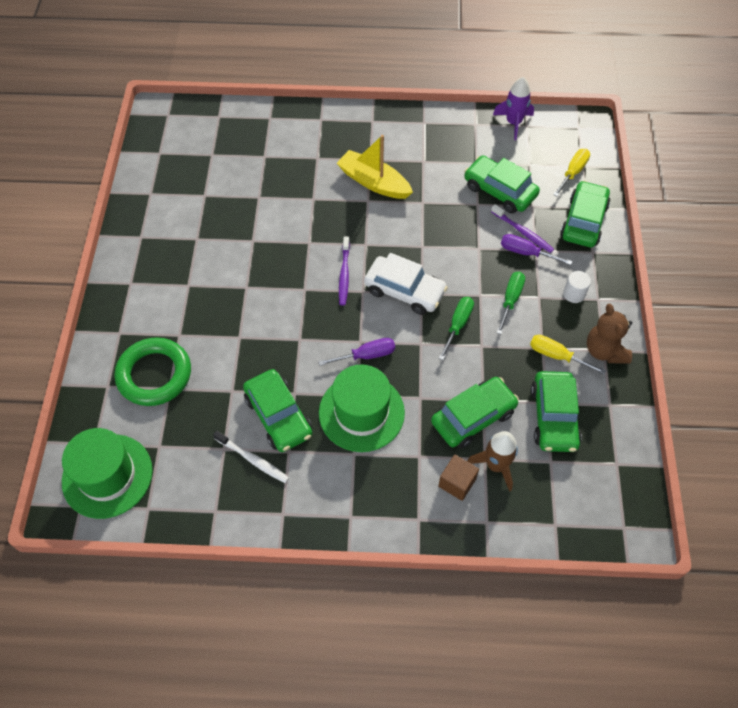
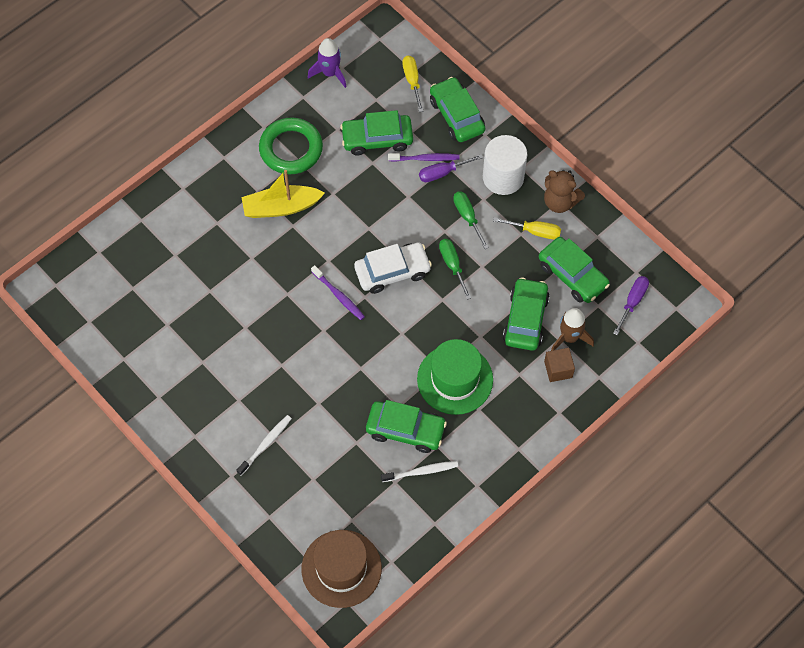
camera: 45 degrees left, 5 degrees up
green hat [62,428,153,519] -> brown hat [302,530,382,608]
green ring [115,337,191,406] -> green ring moved to [259,118,323,175]
purple screwdriver [318,338,395,366] -> purple screwdriver moved to [613,276,649,335]
yellow screwdriver [530,335,606,375] -> yellow screwdriver turned 150 degrees counterclockwise [493,217,561,239]
white cylinder [563,271,591,303] -> white cylinder [483,135,528,195], size x2.09
none -> white toothbrush [236,415,292,476]

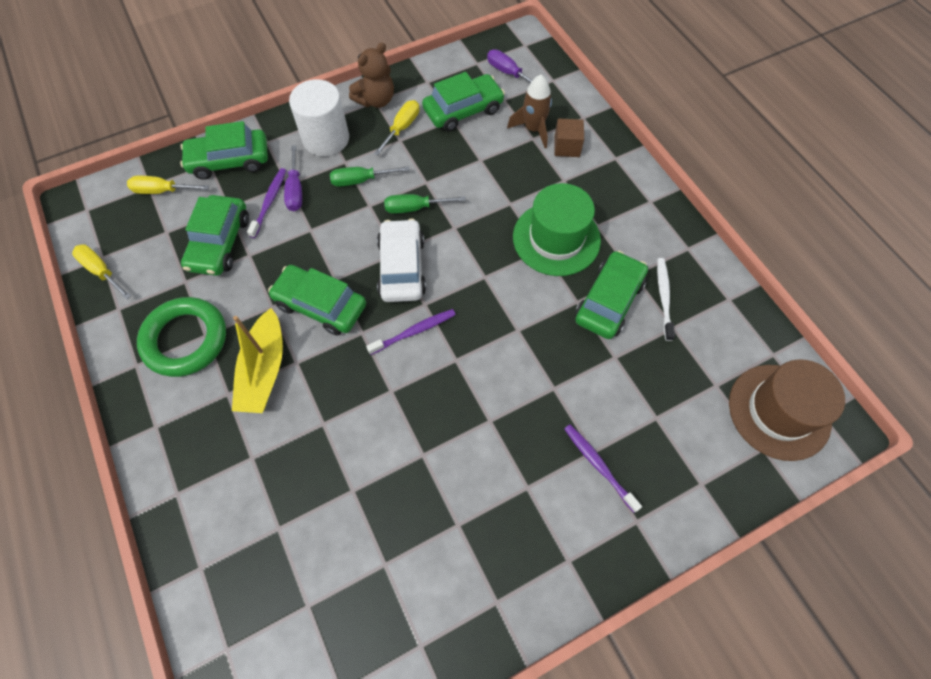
camera: 75 degrees left, 0 degrees up
white toothbrush [236,415,292,476] -> purple toothbrush [564,424,642,512]
purple rocket [308,38,347,88] -> yellow screwdriver [72,244,131,300]
green car [503,278,550,351] -> green car moved to [268,265,366,336]

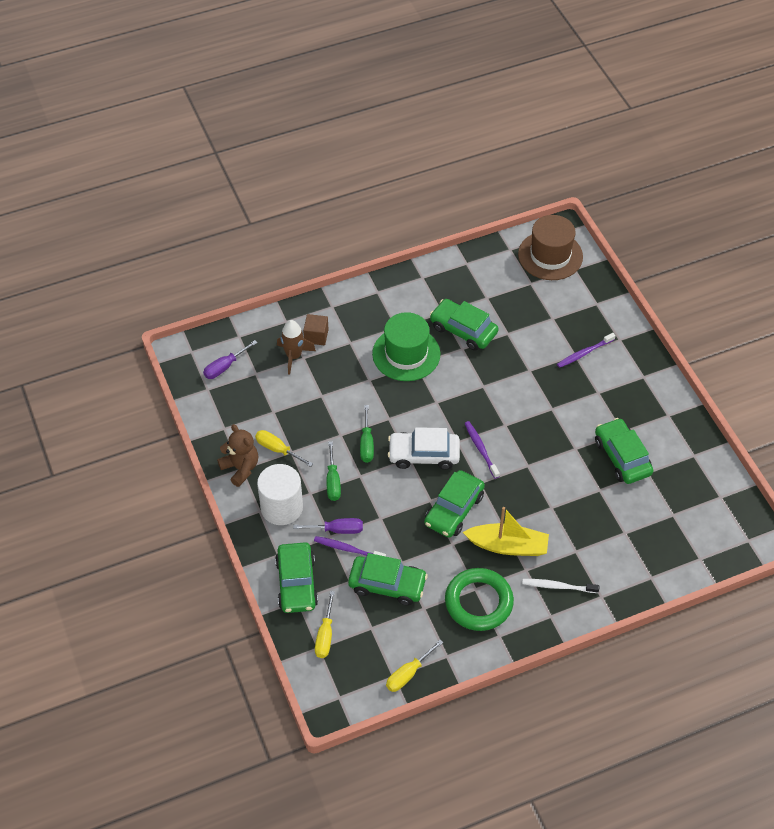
camera: 85 degrees left, 10 degrees down
green car [422,72,505,132] -> green car moved to [595,418,654,484]
white toothbrush [657,258,675,341] -> white toothbrush moved to [522,579,600,593]

